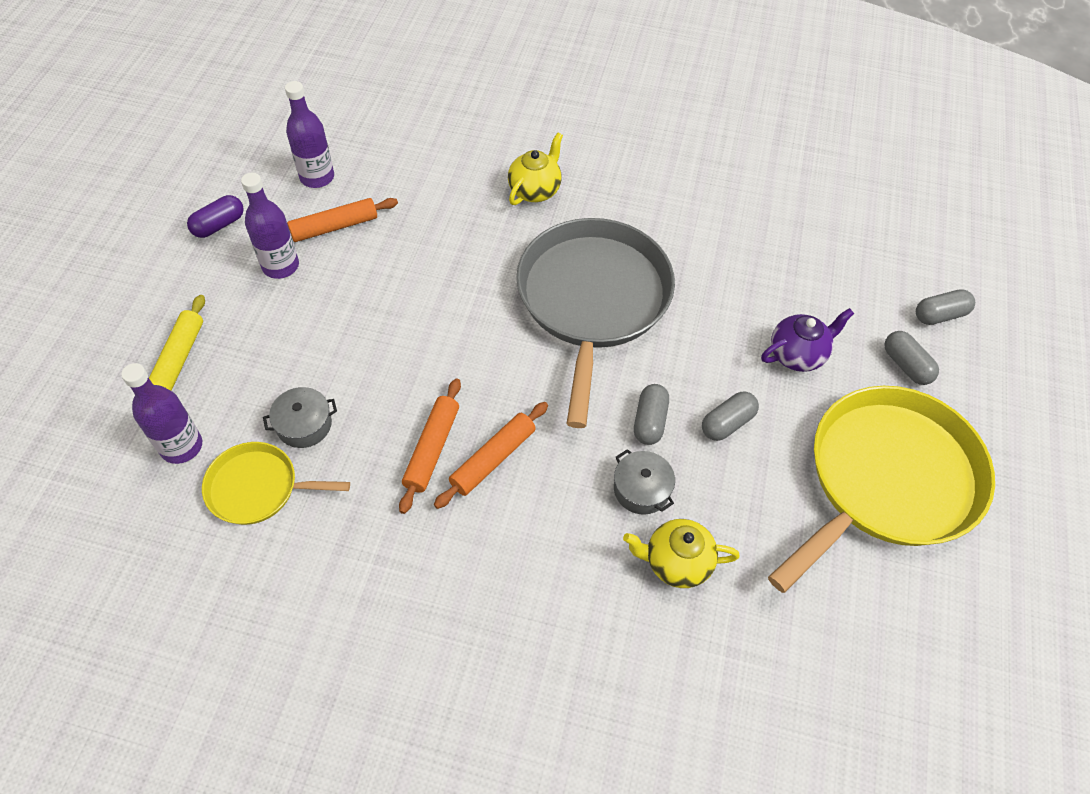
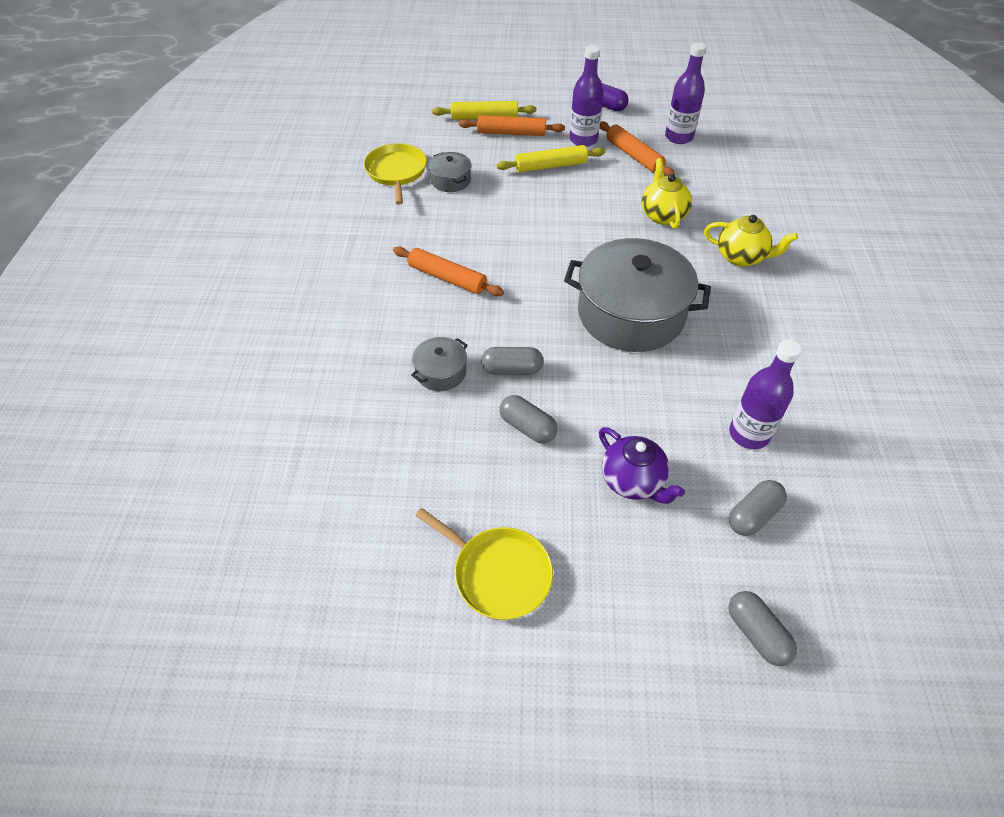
camera: 80 degrees right, 5 degrees down
purple bottle [121,363,202,464] -> purple bottle moved to [729,339,802,449]
orange rolling pin [399,378,461,514] -> orange rolling pin moved to [459,115,565,136]
grey pan [516,218,675,428] -> grey pot [564,238,711,352]
yellow teapot [623,519,740,588] -> yellow teapot moved to [642,158,692,229]
yellow pan [768,386,995,593] -> yellow pan [415,508,553,620], size x0.50
grey capsule [884,331,939,385] -> grey capsule moved to [729,480,787,536]
none -> yellow rolling pin [497,145,605,173]

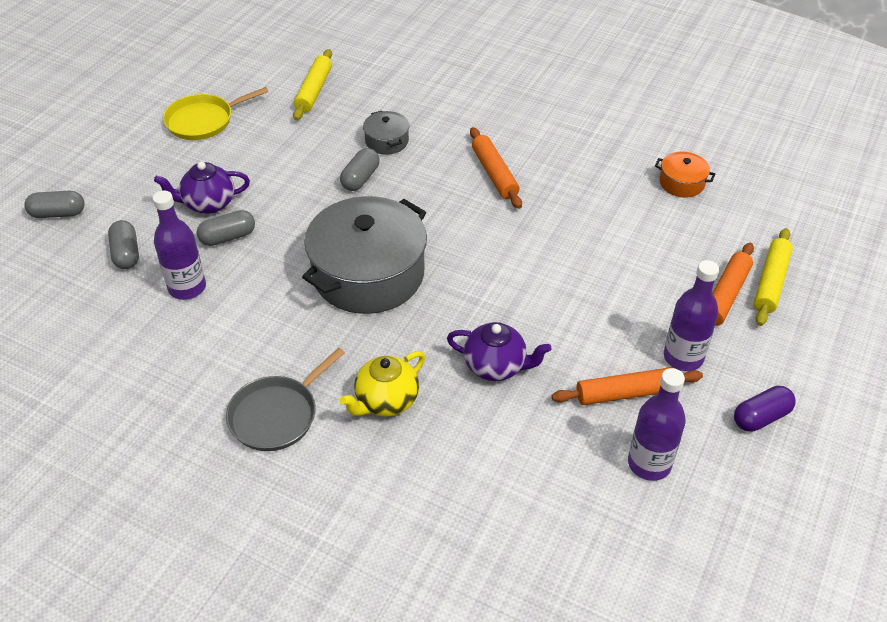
camera: 115 degrees right, 5 degrees down
yellow pan [364,143,427,205] -> orange pot [655,152,715,198]
orange rolling pin [393,246,504,296] -> orange rolling pin turned 75 degrees counterclockwise [470,127,522,209]
grey pot [428,152,471,192] -> none
yellow rolling pin [497,145,605,173] -> yellow rolling pin moved to [293,49,332,120]
grey capsule [499,395,558,444] -> grey capsule moved to [197,210,255,246]
yellow teapot [642,158,692,229] -> purple teapot [447,322,551,381]
none -> grey pan [226,348,345,451]

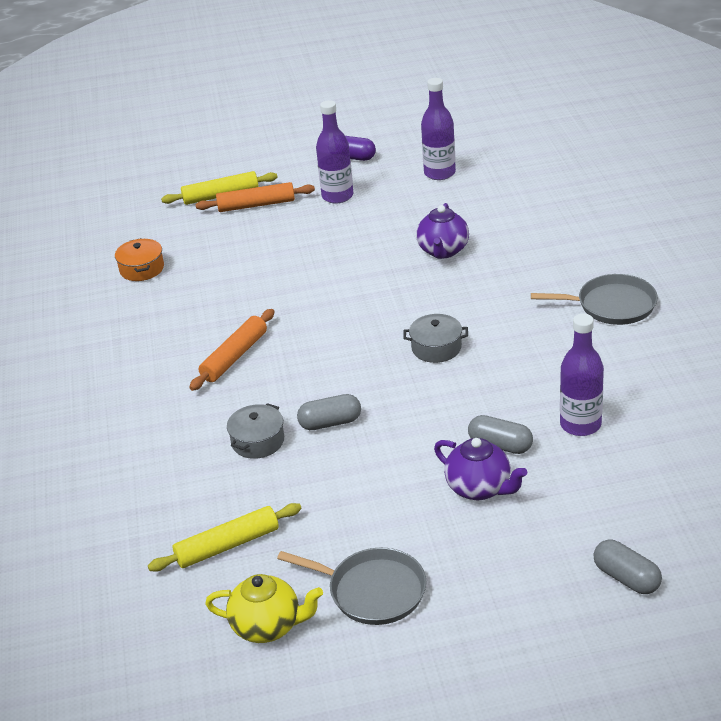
camera: 125 degrees left, 10 degrees down
grey capsule [108,220,139,269] -> none
yellow pan [163,87,268,140] -> grey pan [277,548,426,625]
grey pot [302,196,427,314] -> grey pot [403,314,468,363], size x0.44
yellow teapot [339,351,425,416] -> yellow teapot moved to [205,574,323,643]
purple teapot [447,322,551,381] -> purple teapot turned 150 degrees counterclockwise [416,203,469,259]
orange rolling pin [551,367,703,405] -> none

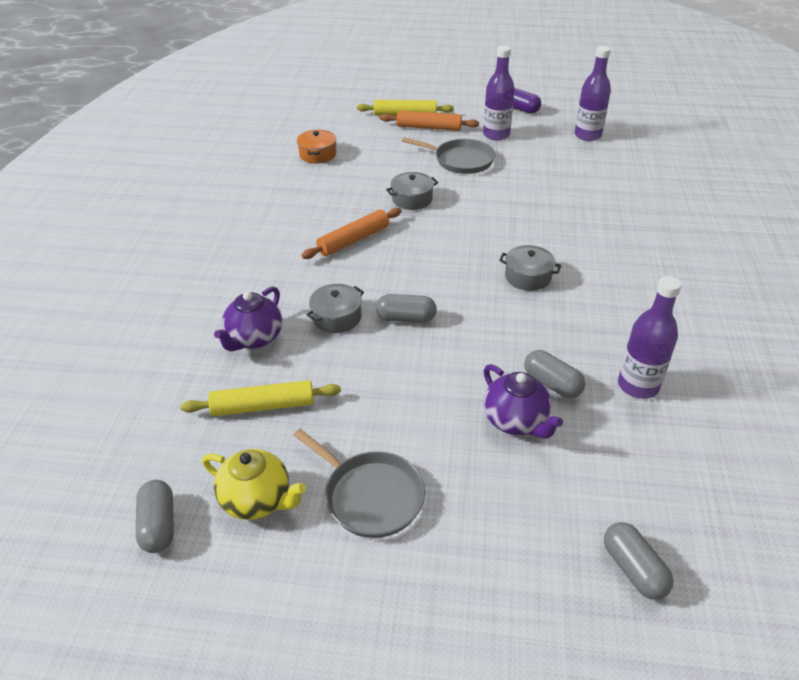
camera: 15 degrees right, 5 degrees up
purple teapot [416,203,469,259] -> purple teapot moved to [214,286,282,351]
grey pan [531,274,658,325] -> grey pan moved to [402,137,495,174]
none -> grey capsule [136,480,174,553]
none -> grey pot [386,172,438,210]

